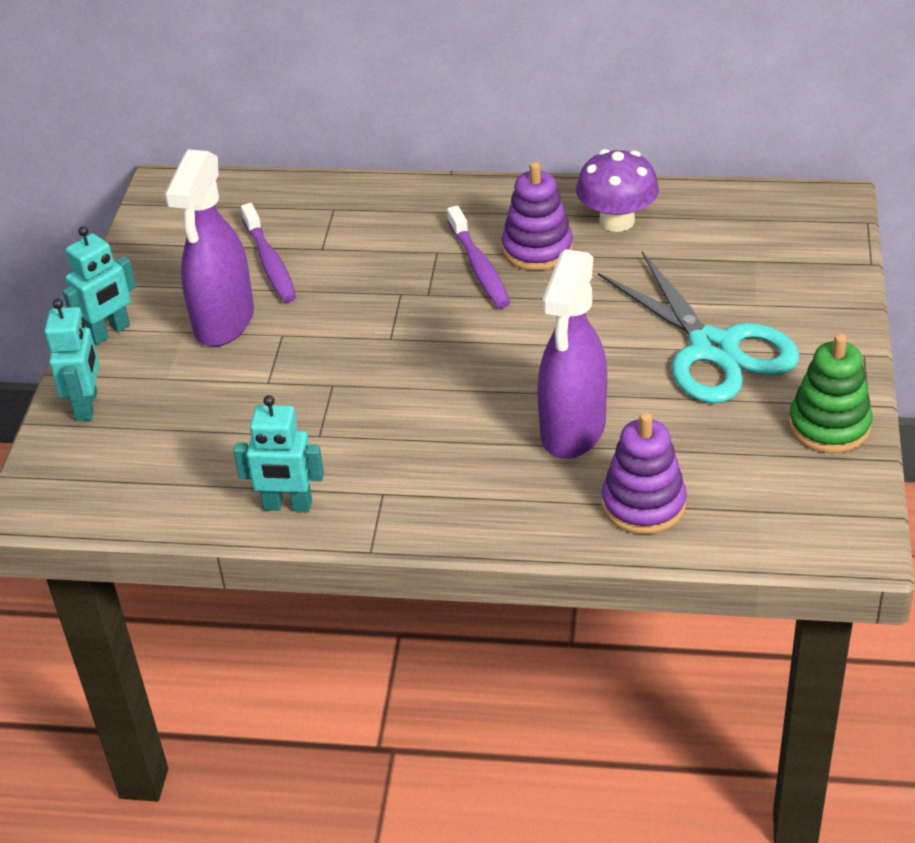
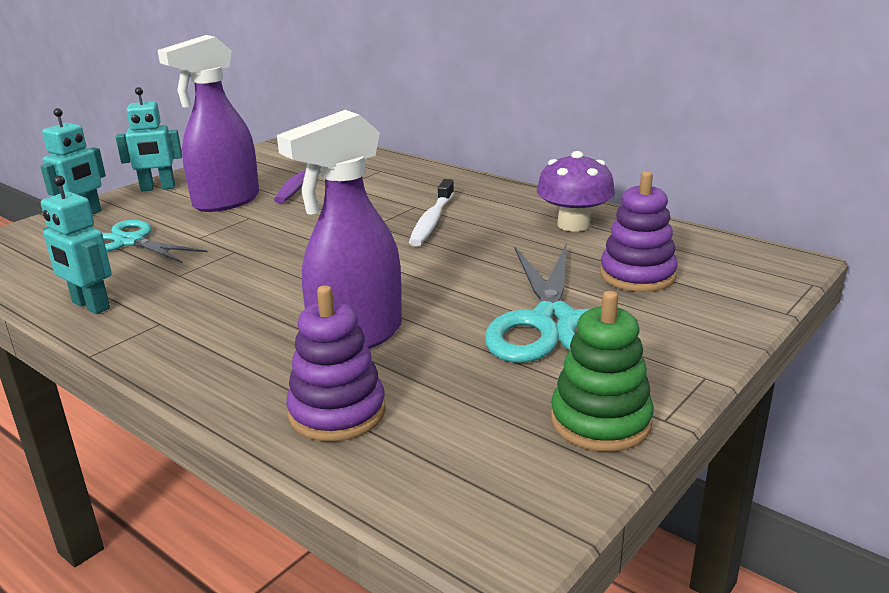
camera: 30 degrees right, 15 degrees down
purple toothbrush [447,206,510,308] -> white toothbrush [409,179,454,246]
purple stacking toy [502,162,573,271] -> purple stacking toy moved to [600,171,678,292]
none -> turquoise scissors [102,220,207,263]

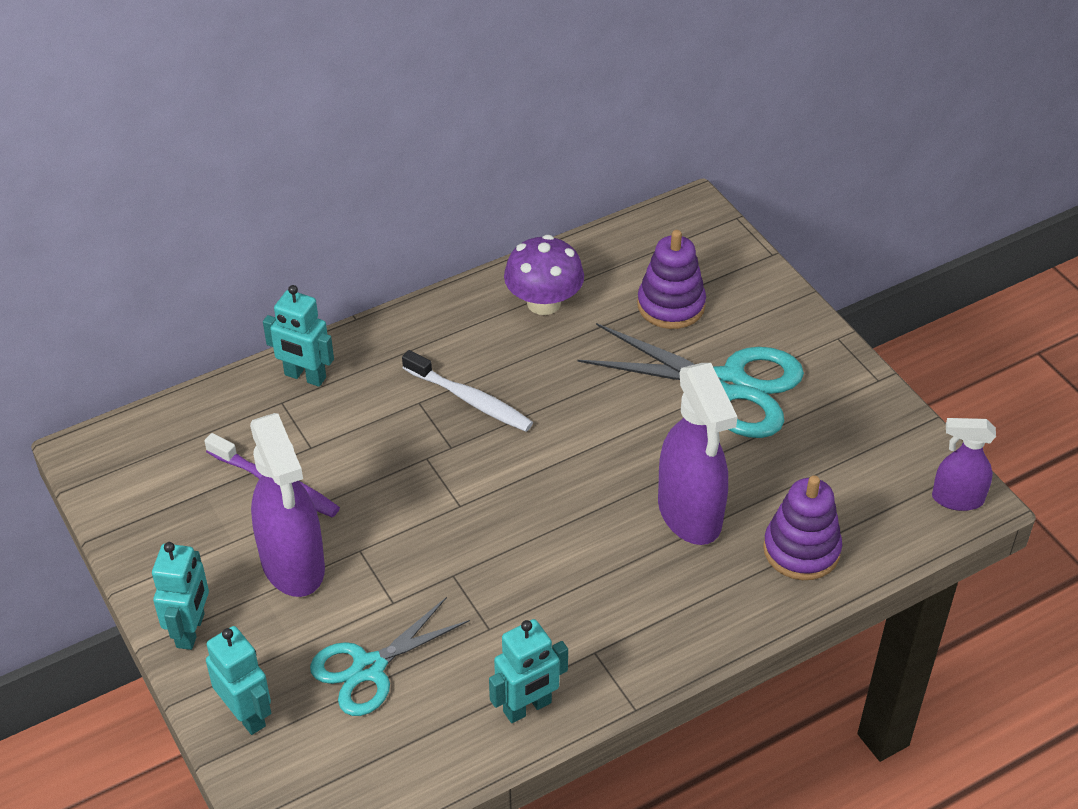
camera: 70 degrees left, 20 degrees up
green stacking toy [551,291,654,452] -> none
none -> turquoise robot [263,285,334,387]
none -> purple spray bottle [932,418,996,511]

